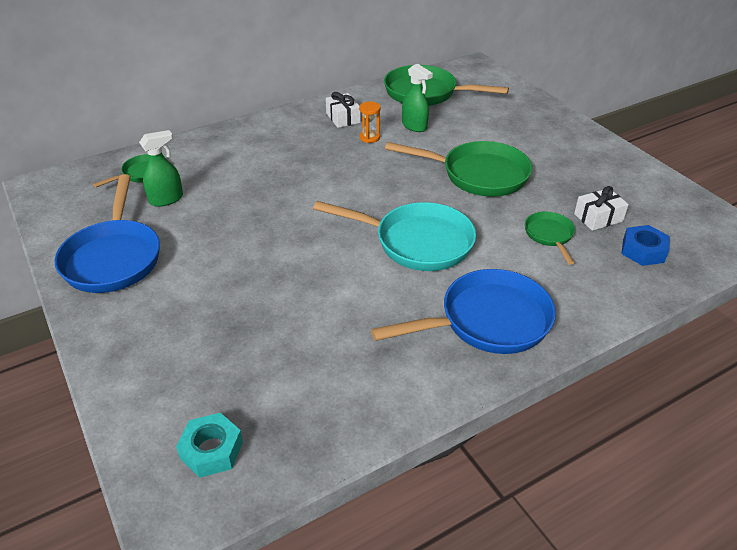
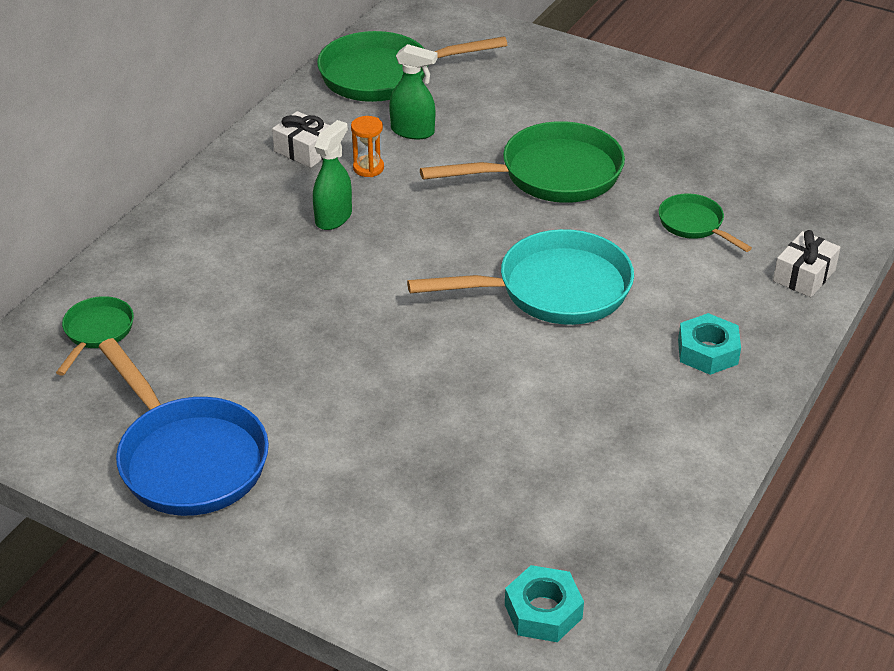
camera: 30 degrees left, 0 degrees up
green spray bottle [139,130,183,207] -> green spray bottle moved to [313,120,352,230]
blue pan [371,269,556,354] -> turquoise nut [678,313,741,375]
white gift [574,186,629,231] -> white gift moved to [773,230,841,297]
blue nut [622,225,670,266] -> none

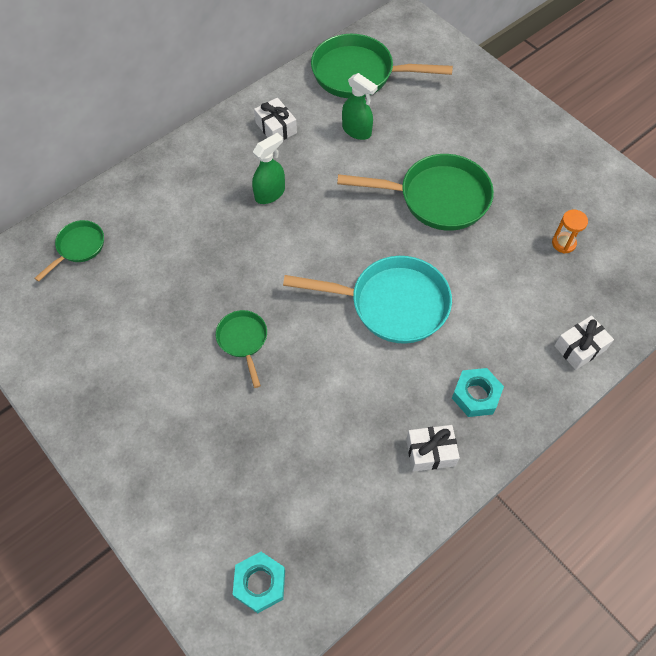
camera: 20 degrees right, 20 degrees up
blue pan [99,338,269,516] -> none
orange hourglass [351,116,384,177] -> orange hourglass moved to [552,210,588,254]
green pan [659,193,752,252] -> green pan moved to [216,310,267,388]
none -> white gift [406,425,460,472]

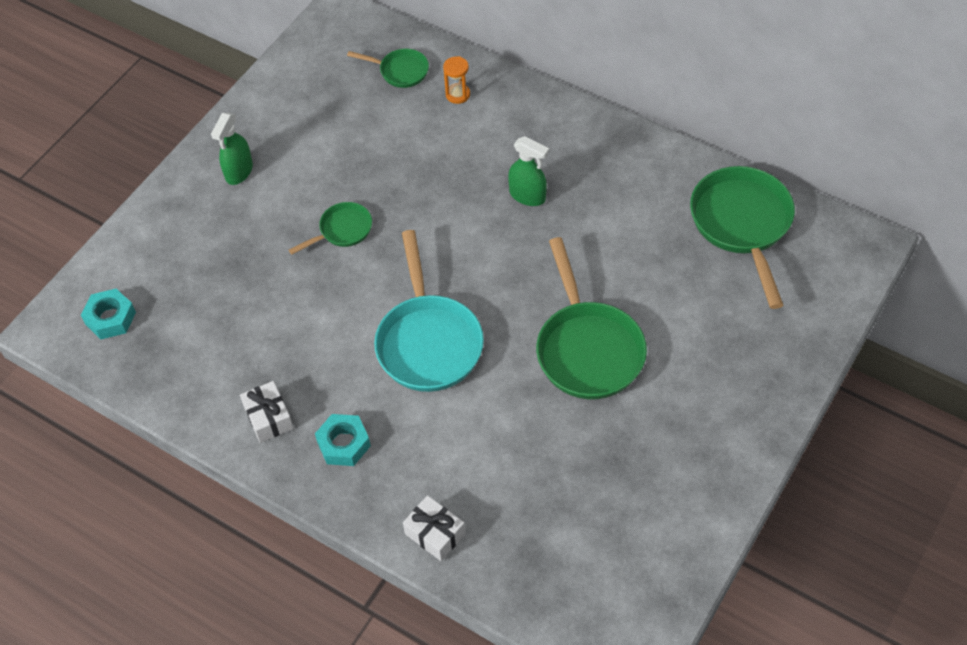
camera: 75 degrees right, 5 degrees down
white gift [254,98,297,140] -> none
green spray bottle [342,73,378,140] -> green spray bottle moved to [211,112,253,185]
orange hourglass [552,210,588,254] -> orange hourglass moved to [443,56,470,104]

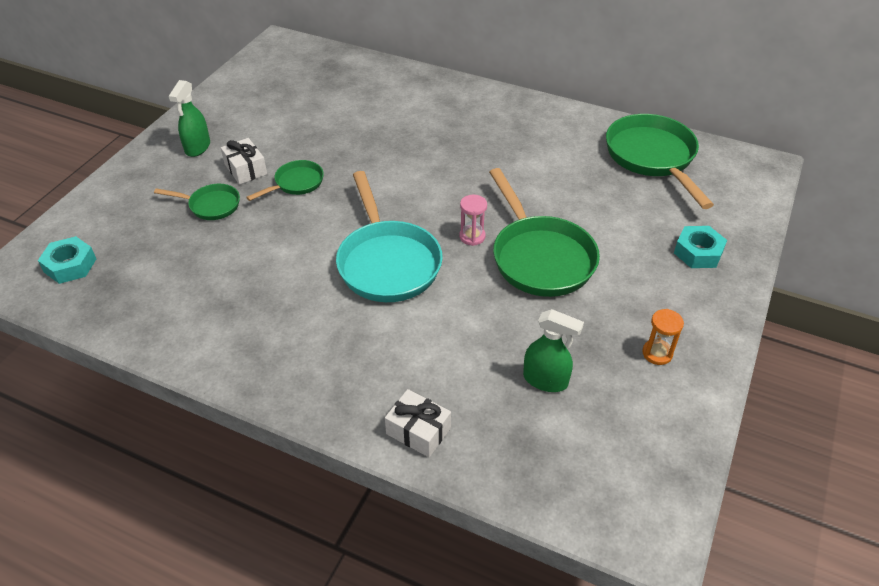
camera: 10 degrees left, 10 degrees down
white gift [240,381,294,443] -> white gift moved to [221,138,267,185]
turquoise nut [315,414,371,466] -> turquoise nut moved to [674,226,727,268]
green pan [347,49,429,88] -> green pan moved to [154,184,240,220]
orange hourglass [443,56,470,104] -> orange hourglass moved to [642,309,684,365]
green spray bottle [508,136,549,206] -> green spray bottle moved to [523,309,584,392]
none -> pink hourglass [459,195,487,246]

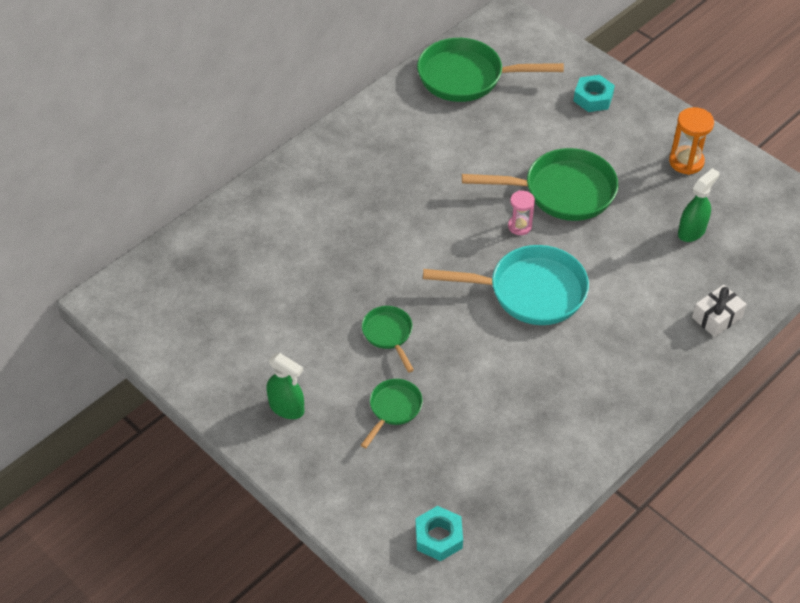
camera: 70 degrees left, 5 degrees up
white gift [221,138,267,185] -> none
orange hourglass [642,309,684,365] -> orange hourglass [669,107,714,175], size x1.51

